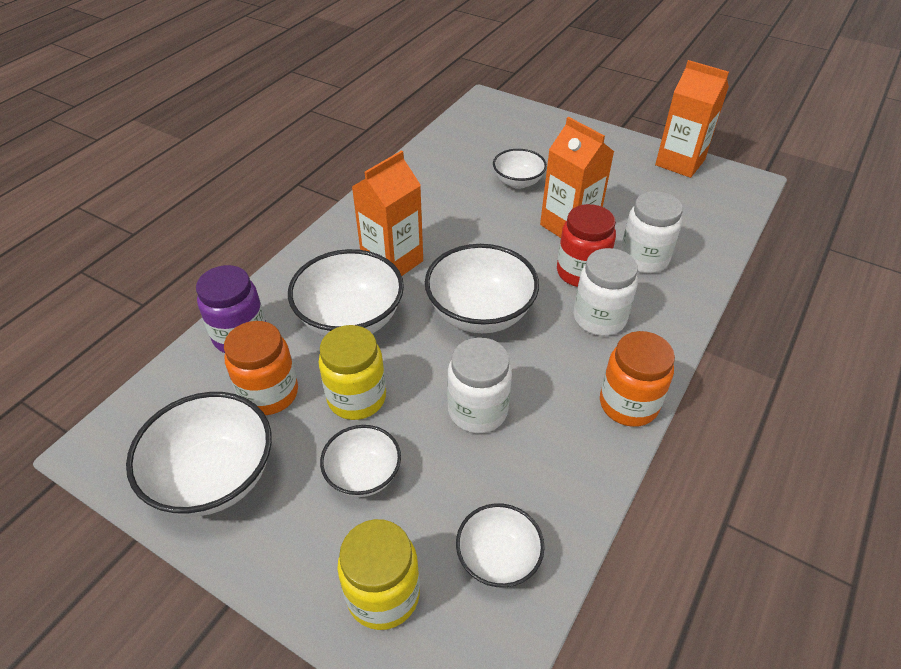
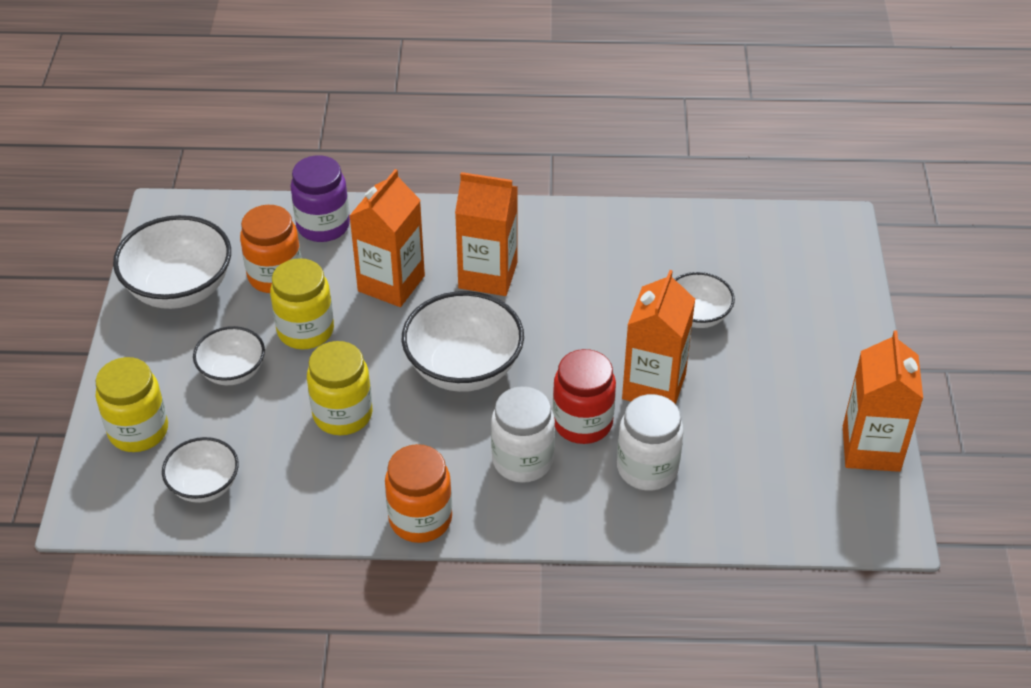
camera: 60 degrees right, 0 degrees up
white bowl [288,249,404,337] -> orange carton [349,169,425,307]
white jar [447,337,512,433] -> yellow jar [307,341,373,435]

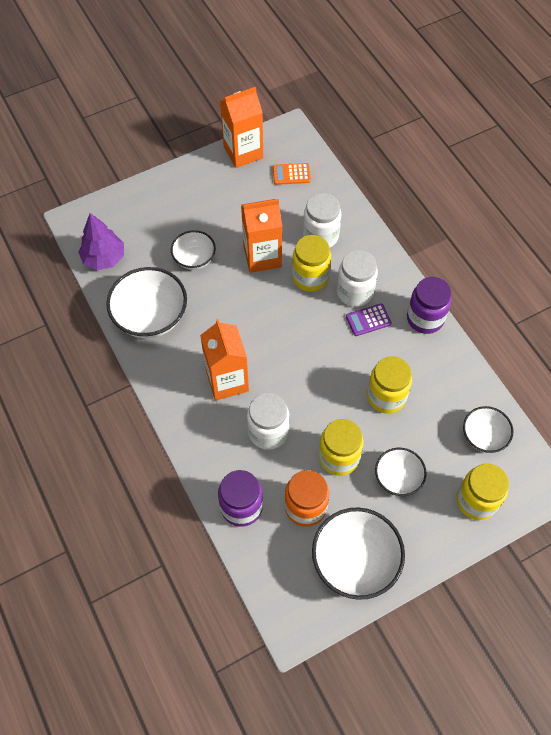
camera: 120 degrees left, 15 degrees up
orange carton [349,169,425,307] -> white jar [247,393,290,450]
orange jar [385,444,452,543] -> purple jar [407,277,451,334]
white bowl [402,291,524,392] -> white bowl moved to [106,267,187,338]
red jar [553,349,616,444] -> yellow jar [292,235,331,292]
none -> purple tree [78,213,124,270]
none -> orange calculator [273,163,311,185]
none -> purple calculator [346,304,392,336]

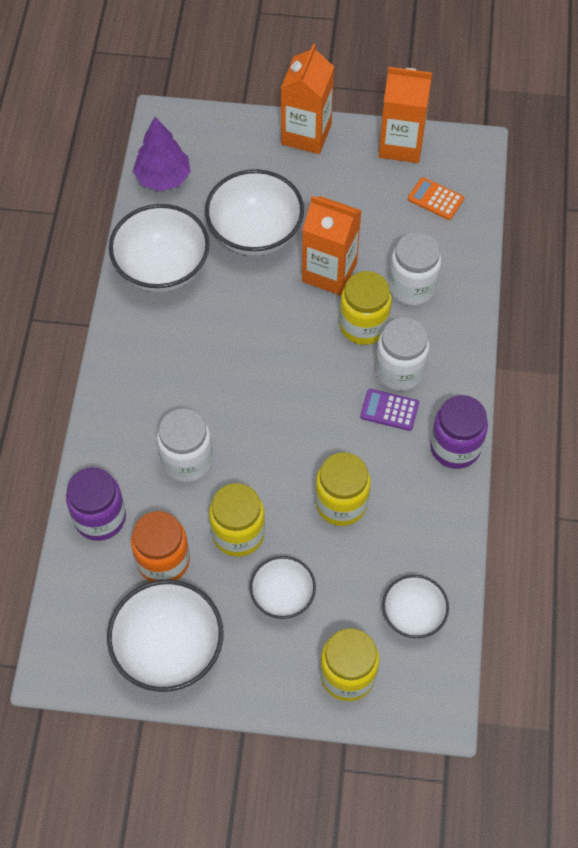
camera: 35 degrees right, 0 degrees up
white bowl [171,230,216,270] -> white bowl [205,169,304,256], size x1.70
orange carton [200,319,249,401] -> orange carton moved to [281,44,334,154]

